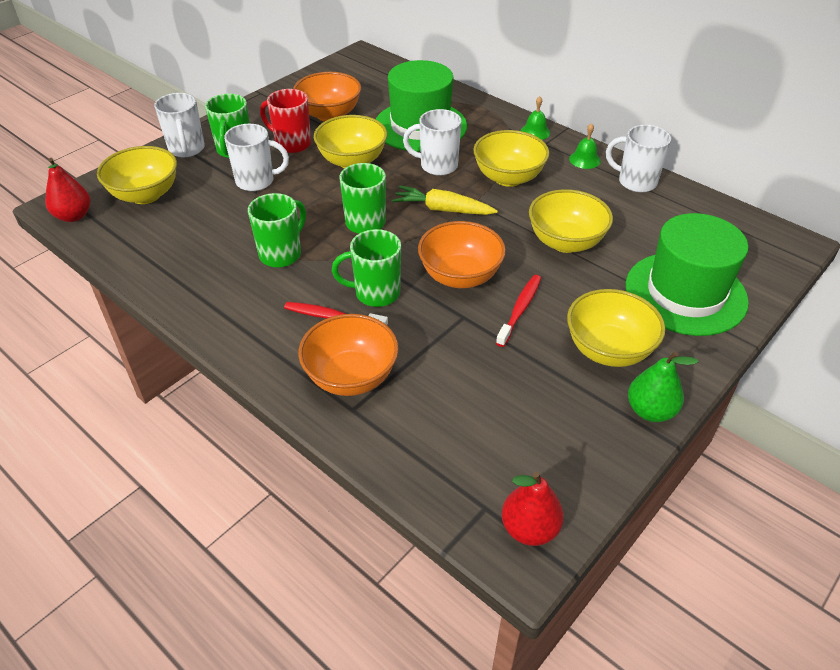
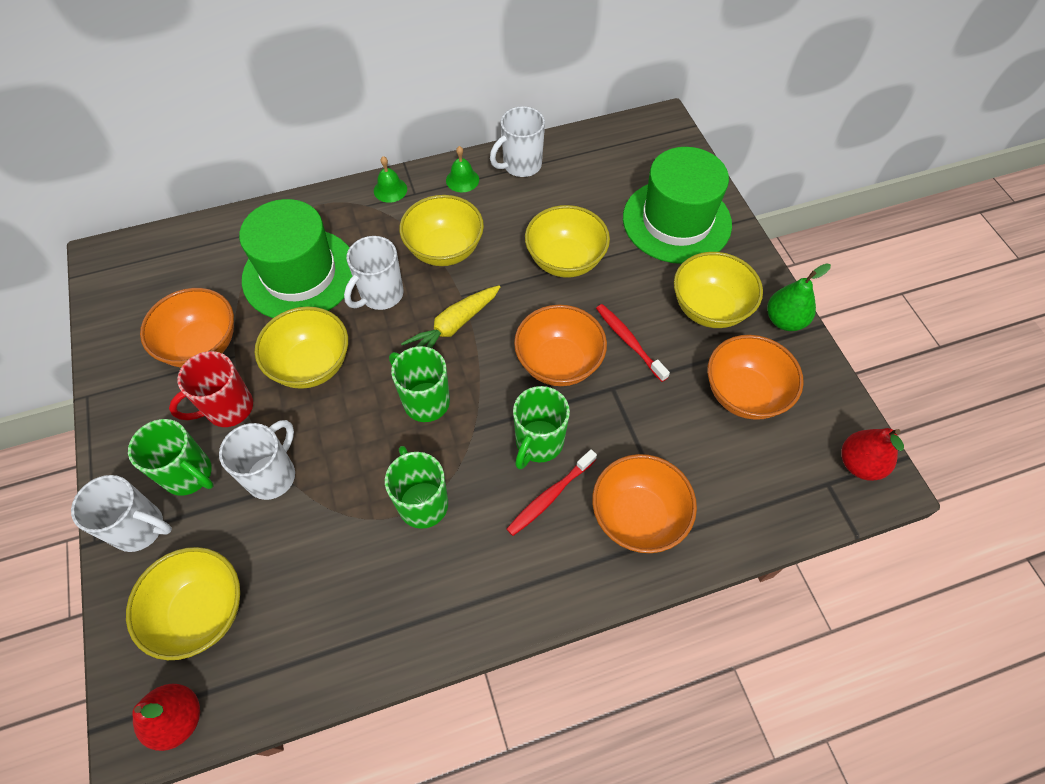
camera: 60 degrees left, 15 degrees up
none -> orange bowl [707,335,804,420]

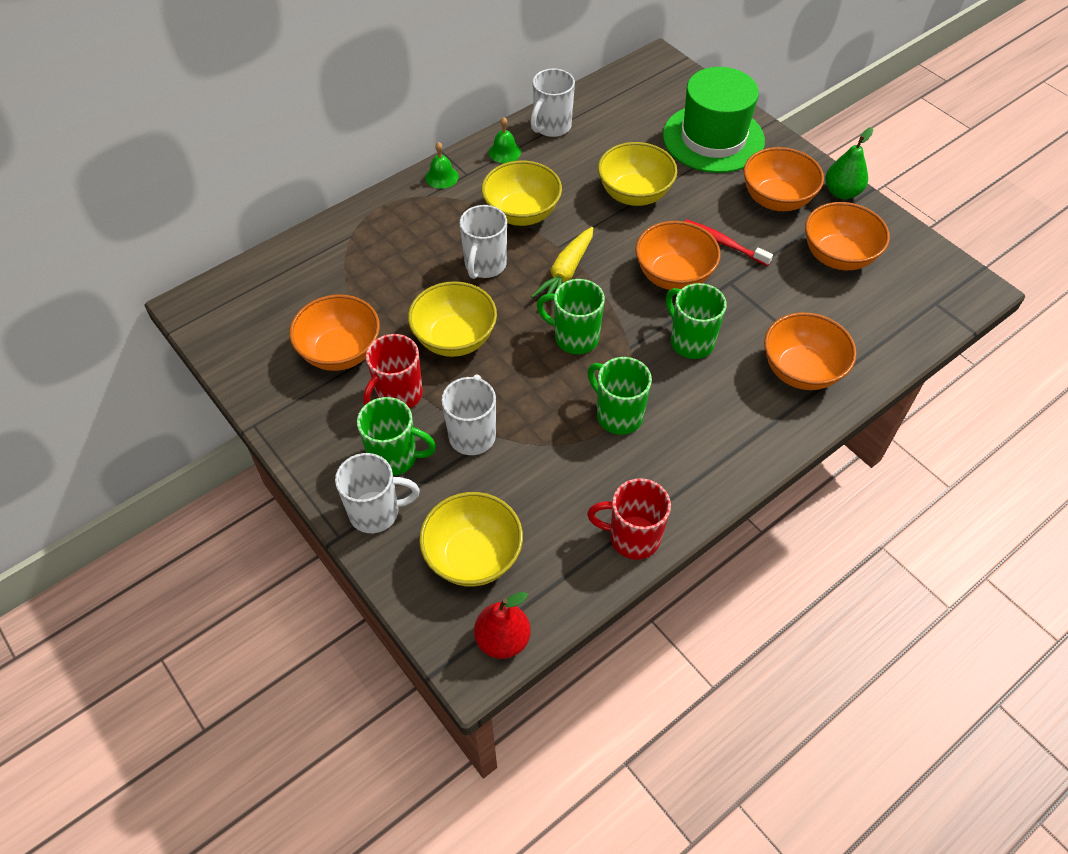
camera: 20 degrees left, 5 degrees down
green hat [239,199,352,318] -> none
red toothbrush [507,449,597,536] -> none
green mug [513,386,570,470] -> green mug turned 135 degrees clockwise [666,283,727,359]
yellow bowl [674,252,763,328] -> orange bowl [744,147,824,211]
red pear [841,428,904,481] -> none
none -> red mug [587,478,671,560]

